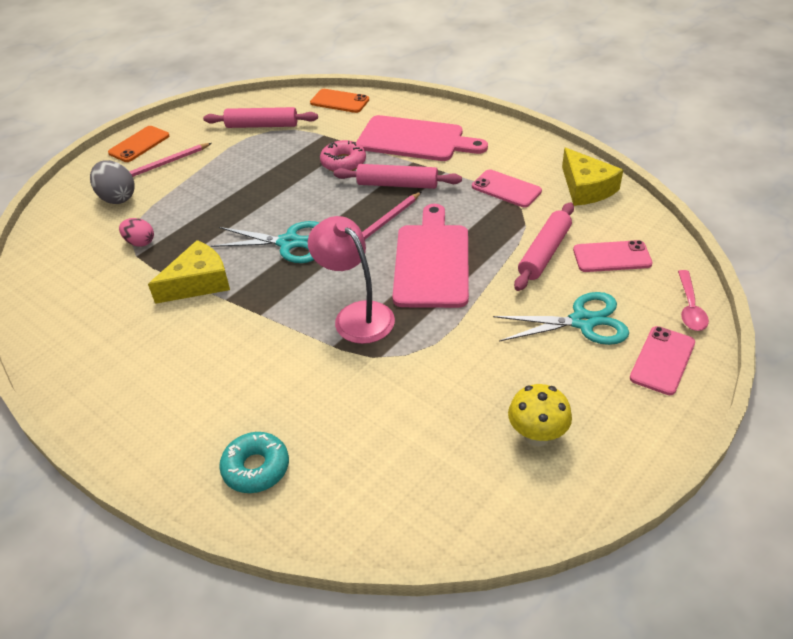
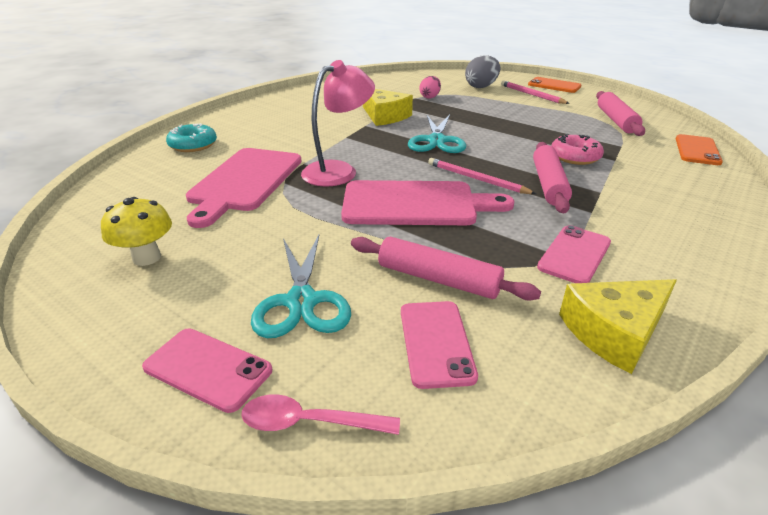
camera: 85 degrees right, 10 degrees down
pink cutting board [356,115,488,161] -> pink cutting board moved to [186,148,302,228]

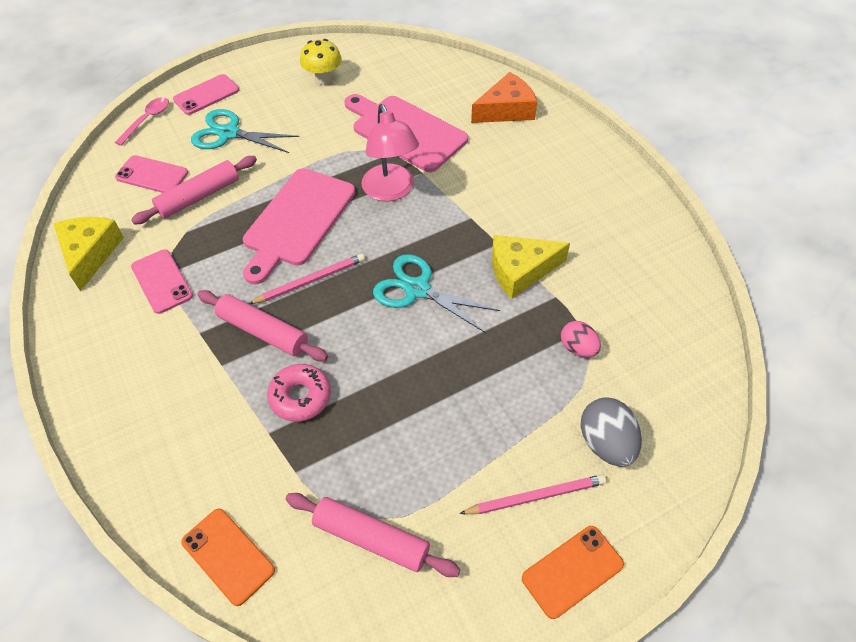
camera: 115 degrees right, 20 degrees up
turquoise donut [166,123,217,152] -> orange cheese [471,72,537,123]

